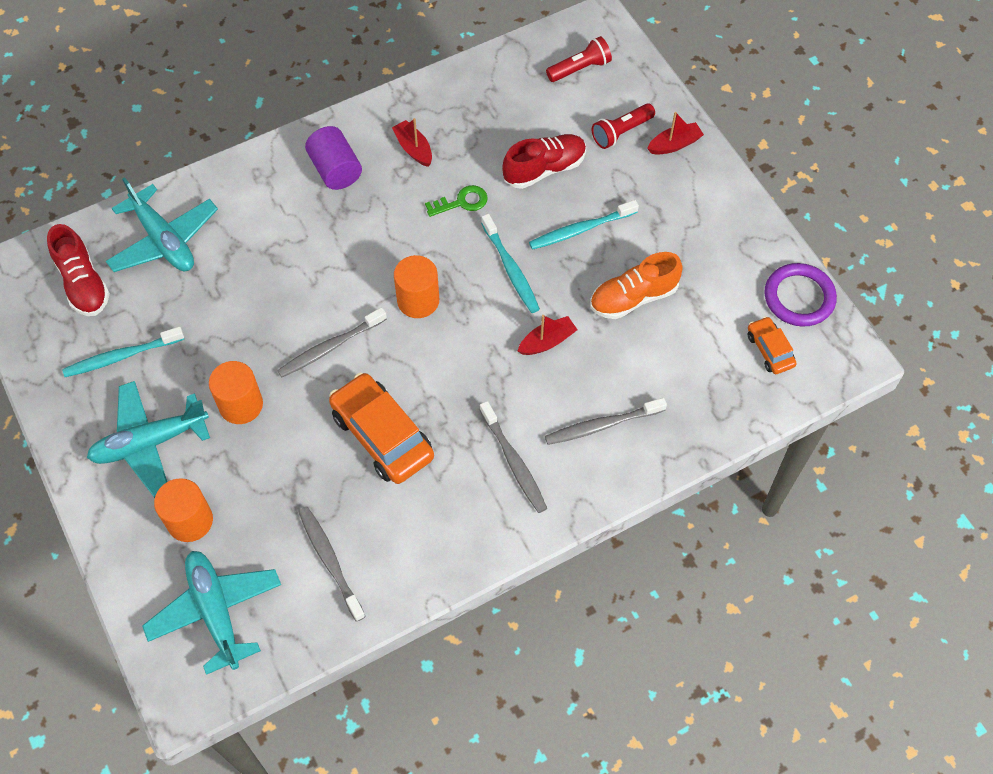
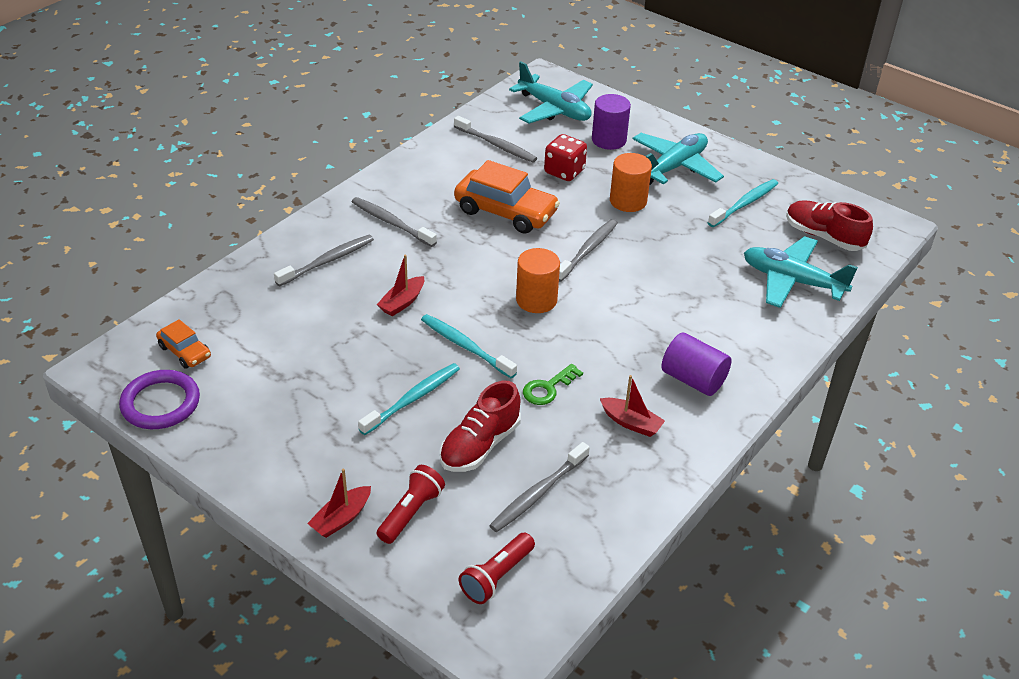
camera: 155 degrees right, 20 degrees down
orange cylinder [154,478,213,542] -> purple cylinder [592,94,631,150]
orange shoe [590,252,683,319] -> none
none -> grey toothbrush [489,442,590,532]
none -> red dice [544,134,587,181]

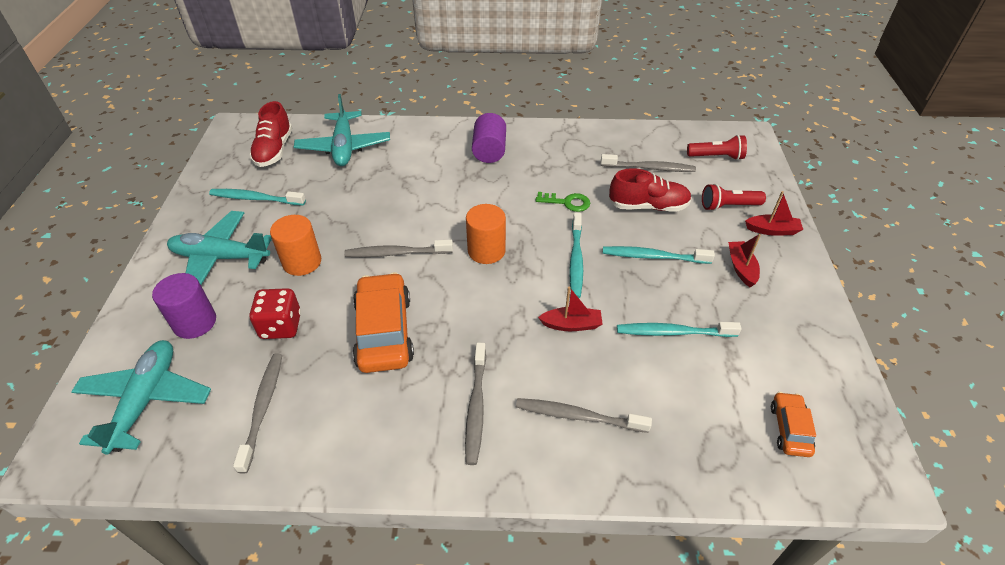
camera: 125 degrees left, 5 degrees up
purple ring [119,370,200,429] -> none
red boat [600,375,665,437] -> red boat moved to [728,234,761,287]
none -> turquoise toothbrush [617,322,741,337]

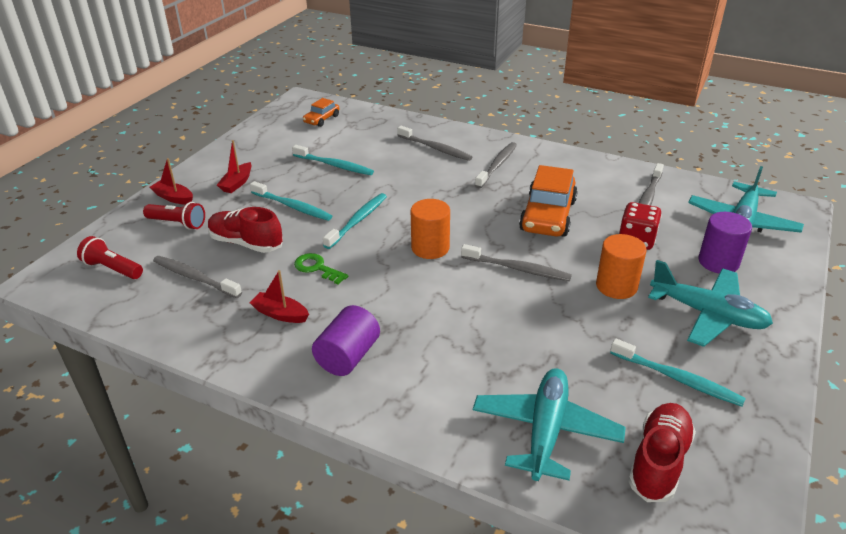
camera: 155 degrees left, 10 degrees down
red boat [538,287,603,331] -> red boat moved to [249,270,309,323]

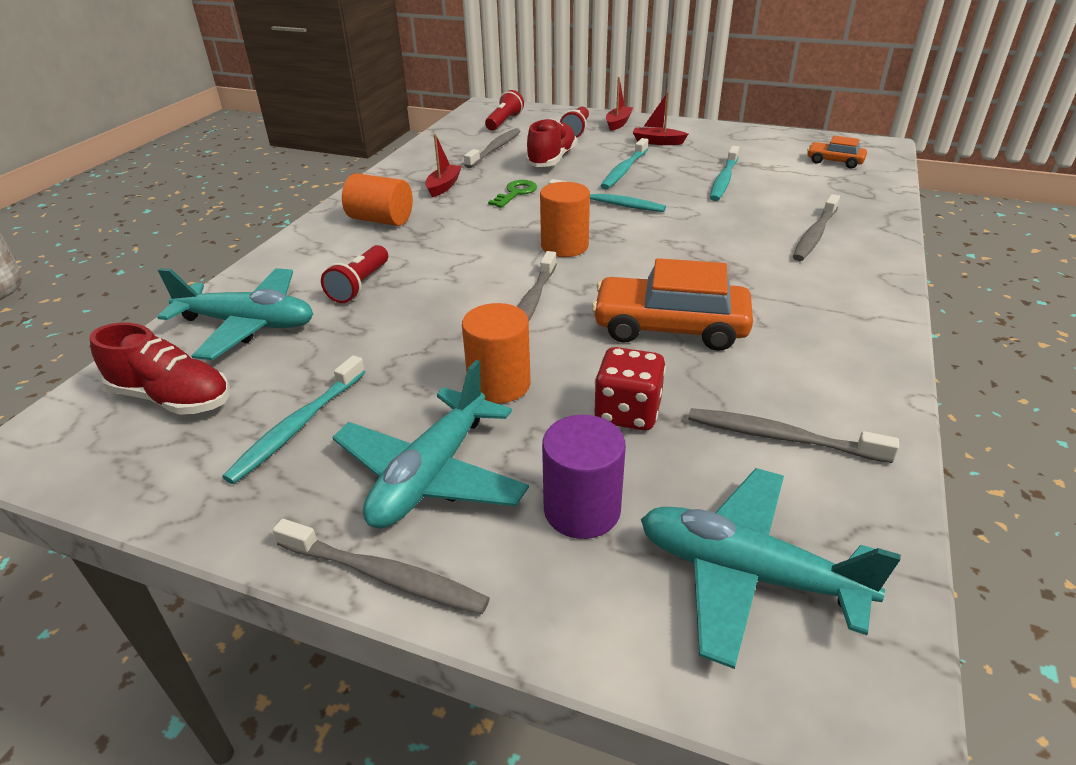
camera: 85 degrees right, 0 degrees up
purple cylinder [312,305,380,376] -> orange cylinder [342,173,413,226]
grey toothbrush [475,142,517,188] -> grey toothbrush moved to [273,519,490,614]
none -> red flashlight [321,245,388,303]

